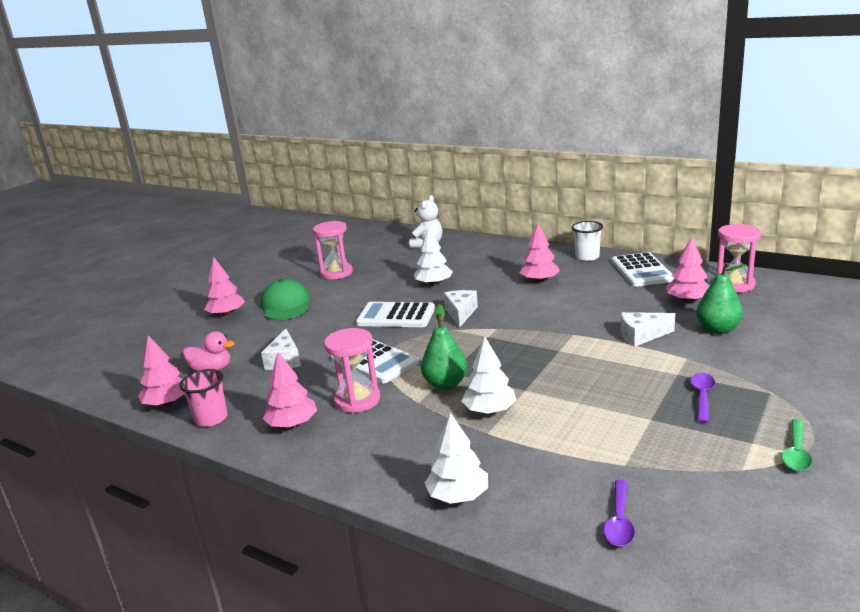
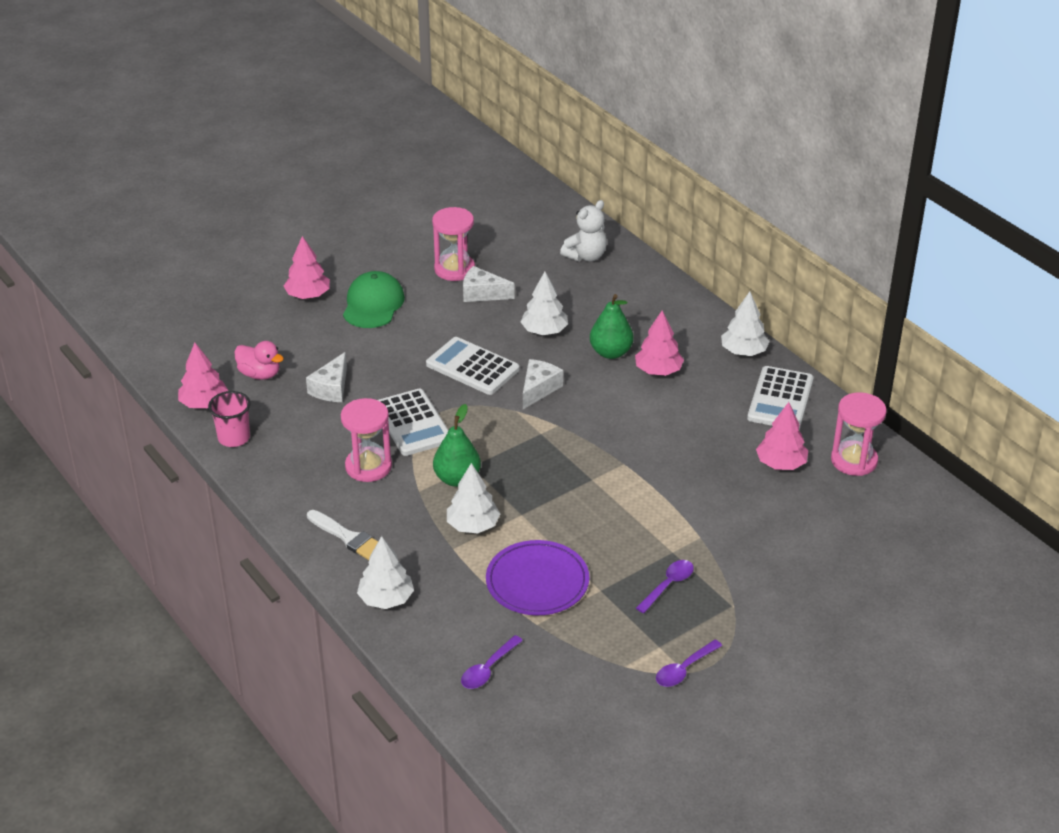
camera: 20 degrees right, 15 degrees up
pink tree [263,352,317,428] -> none
white cup [572,221,603,261] -> white tree [721,292,770,356]
white cheese [621,312,675,347] -> white cheese moved to [463,266,515,302]
green pear [696,262,747,334] -> green pear moved to [590,294,634,359]
green spoon [782,419,812,471] -> purple spoon [656,640,722,687]
none -> white brush [307,510,378,560]
none -> purple plate [486,540,589,615]

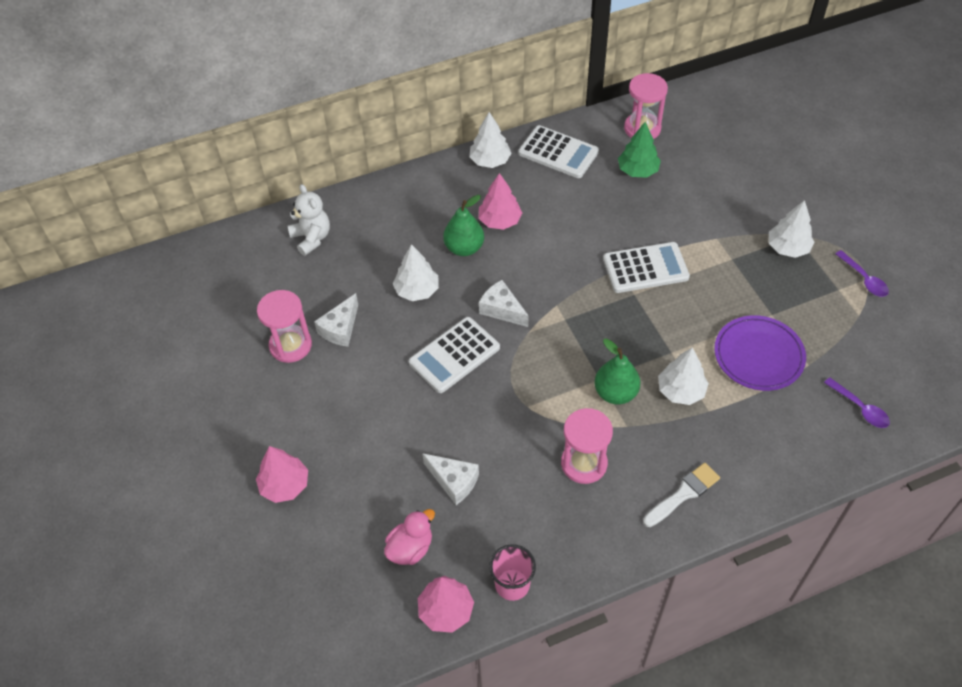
camera: 75 degrees left, 15 degrees up
green cap [343,271,405,328] -> none
white tree [357,536,414,609] -> white tree moved to [769,200,815,258]
white calculator [378,389,449,456] -> white calculator moved to [603,242,690,293]
purple spoon [636,560,694,613] -> none
pink tree [756,402,808,470] -> green tree [618,122,661,178]

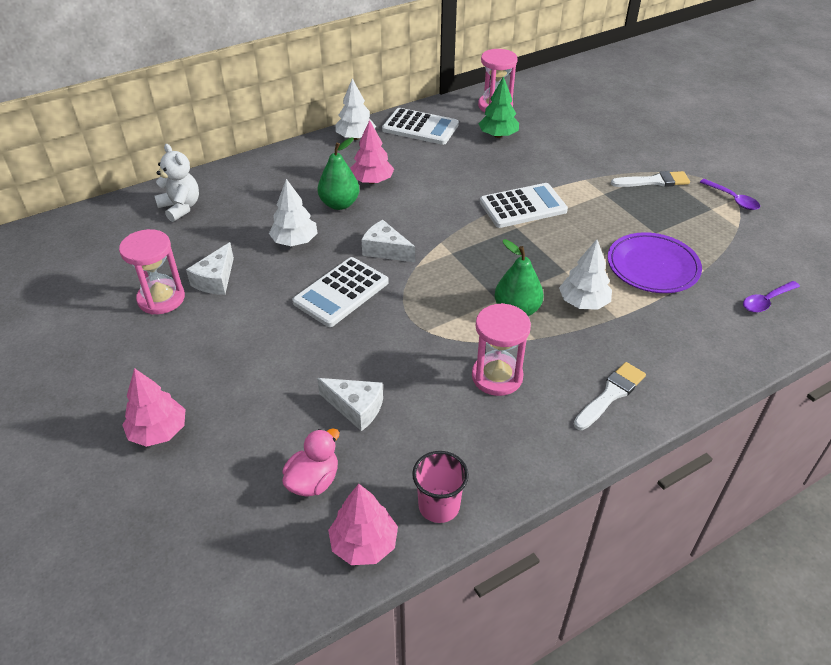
camera: 10 degrees left, 10 degrees down
white tree [769,200,815,258] -> white brush [611,171,690,187]
purple spoon [824,377,890,428] -> purple spoon turned 105 degrees clockwise [743,281,800,313]

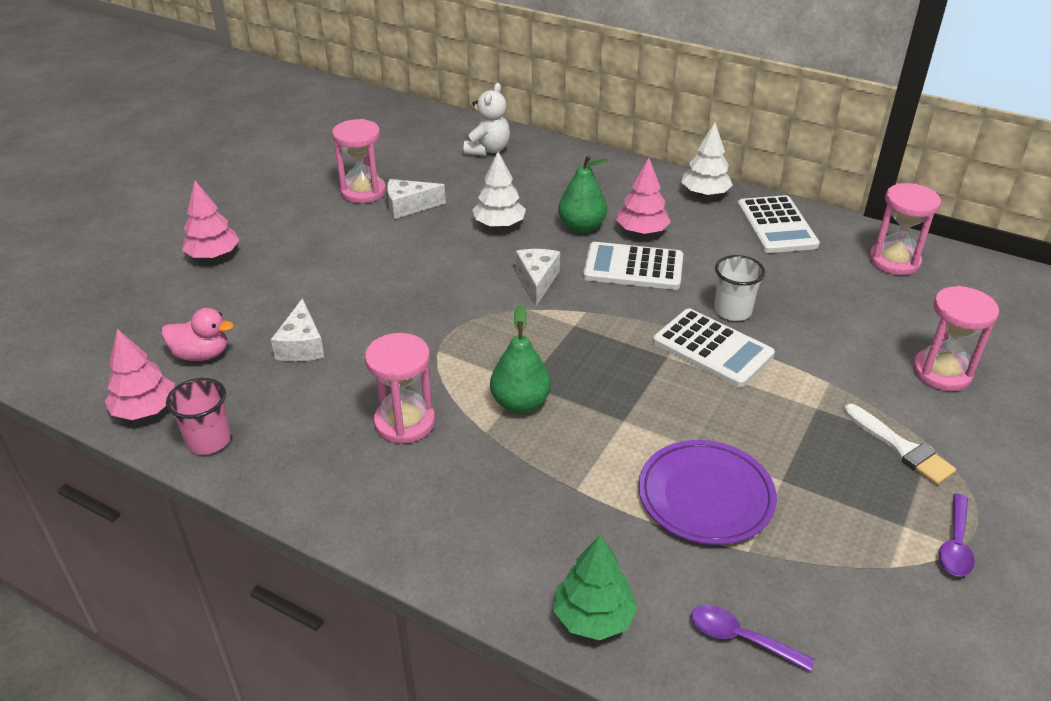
camera: 60 degrees right, 5 degrees down
white calculator [292,257,389,327] -> white calculator moved to [583,242,683,290]
green tree [479,76,519,138] -> green tree moved to [553,535,638,640]
white tree [559,239,612,310] -> none
white brush [574,362,646,430] -> none
none -> white cup [714,255,765,321]
none -> pink hourglass [912,286,999,391]

